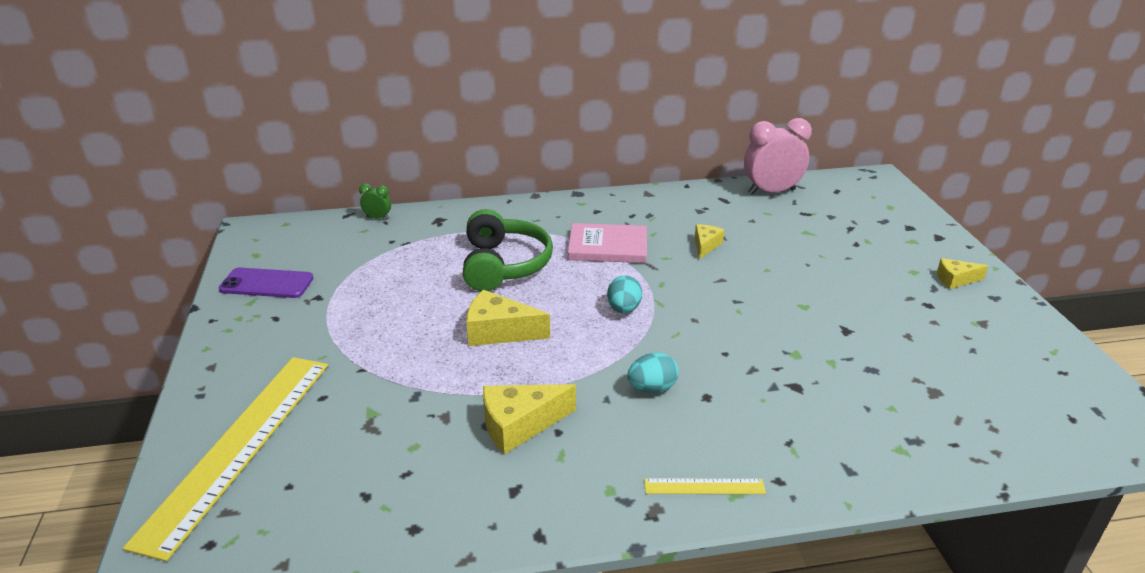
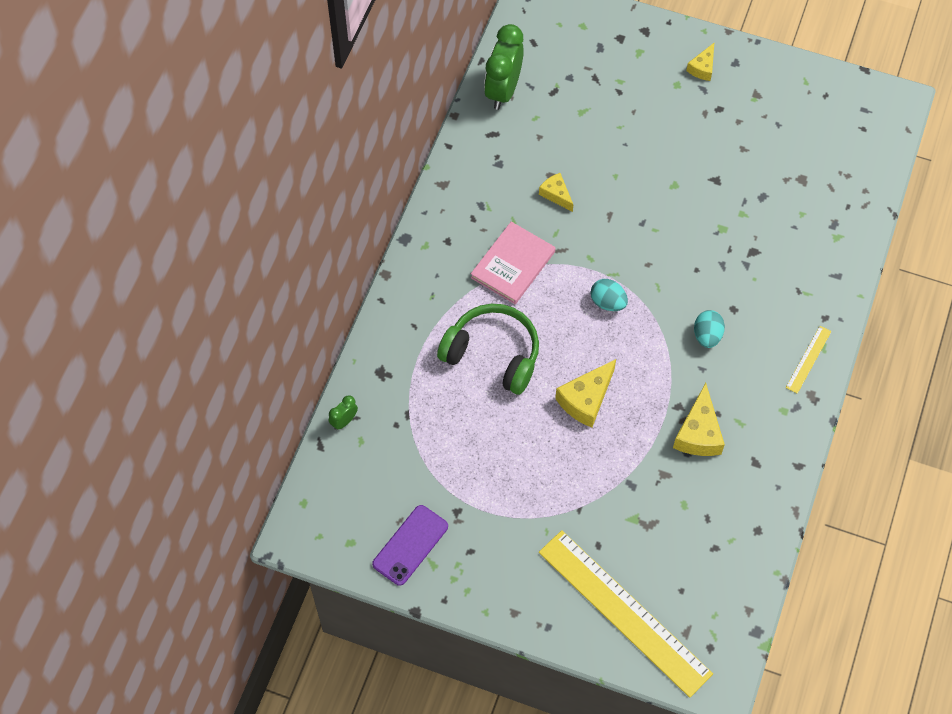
camera: 60 degrees left, 30 degrees up
pink clock [744,118,812,195] -> green clock [484,24,524,110]

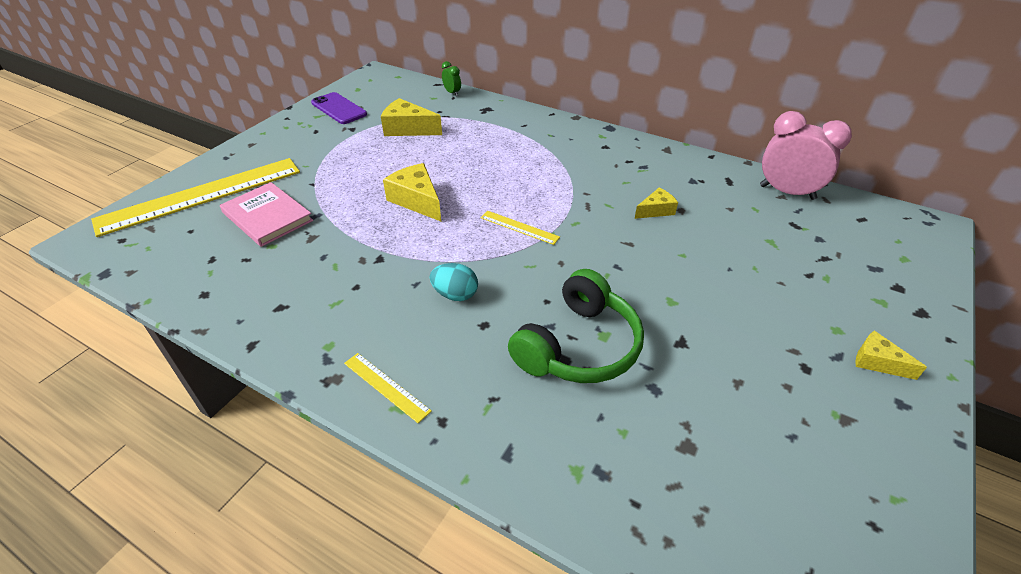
camera: 100 degrees right, 20 degrees down
green headphones [437,304,539,395] -> green headphones moved to [508,269,644,383]
pink book [471,222,555,304] -> pink book moved to [220,182,313,247]
green clock [484,24,524,110] -> pink clock [760,111,852,200]
turquoise egg [591,279,628,311] -> yellow ruler [481,211,560,245]
yellow cheese [673,383,725,456] -> yellow cheese moved to [381,98,442,136]

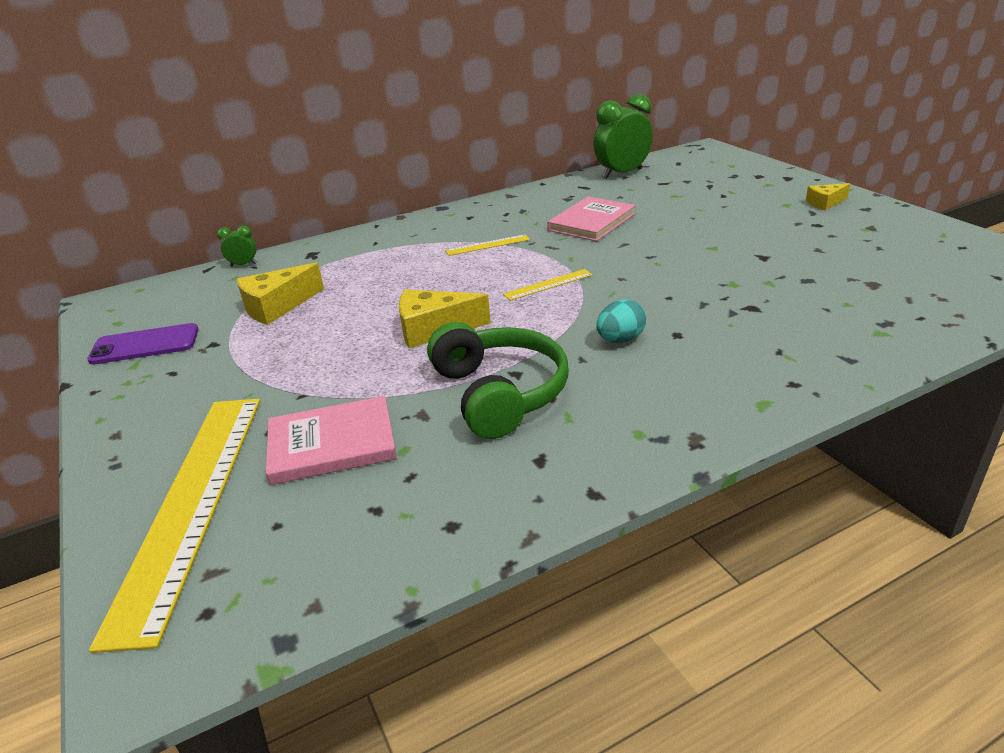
camera: 55 degrees left, 10 degrees down
yellow ruler [344,353,431,423] -> yellow ruler moved to [445,235,530,256]
green headphones [508,269,644,383] -> green headphones moved to [427,322,569,439]
yellow cheese [635,188,678,219] -> pink book [547,196,636,241]
pink clock [760,111,852,200] -> green clock [594,94,653,179]

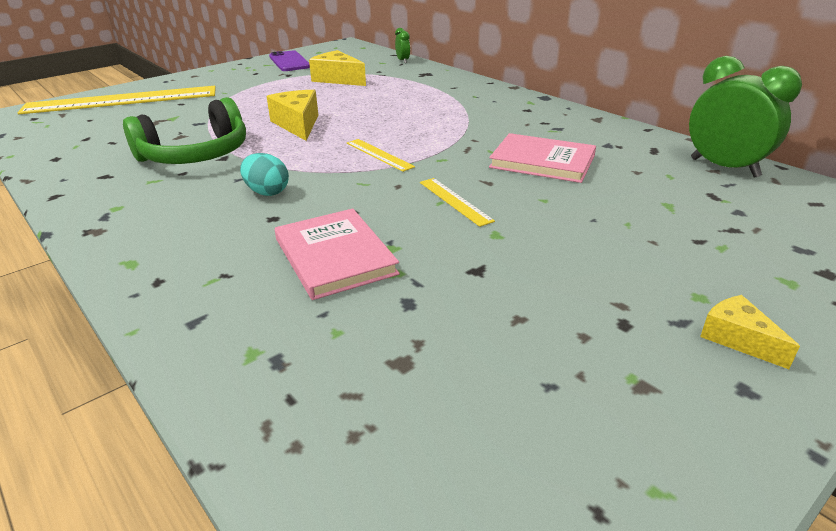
camera: 75 degrees right, 0 degrees up
pink book [266,396,397,485] -> pink book moved to [275,208,400,300]
yellow ruler [445,235,530,256] -> yellow ruler moved to [420,178,495,227]

